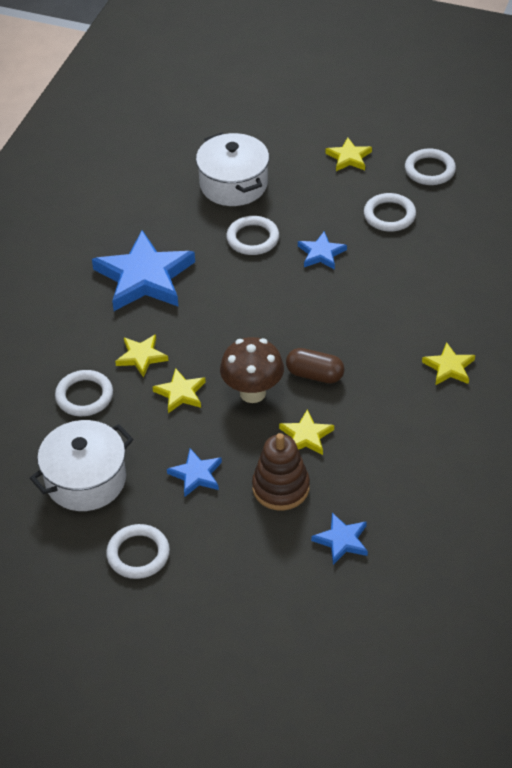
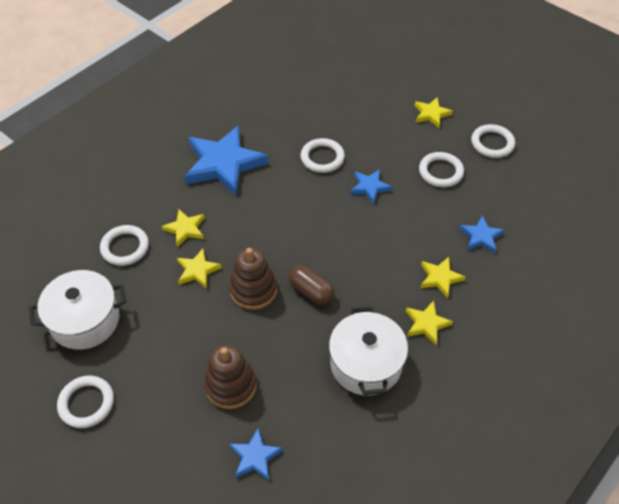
camera: 20 degrees right, 5 degrees up
blue star [167,448,222,497] -> blue star moved to [459,215,505,253]
white pot [196,132,269,206] -> white pot moved to [329,307,408,396]
brown mushroom [220,337,284,403] -> brown stacking toy [229,248,277,310]
yellow star [279,410,334,455] -> yellow star moved to [420,257,466,298]

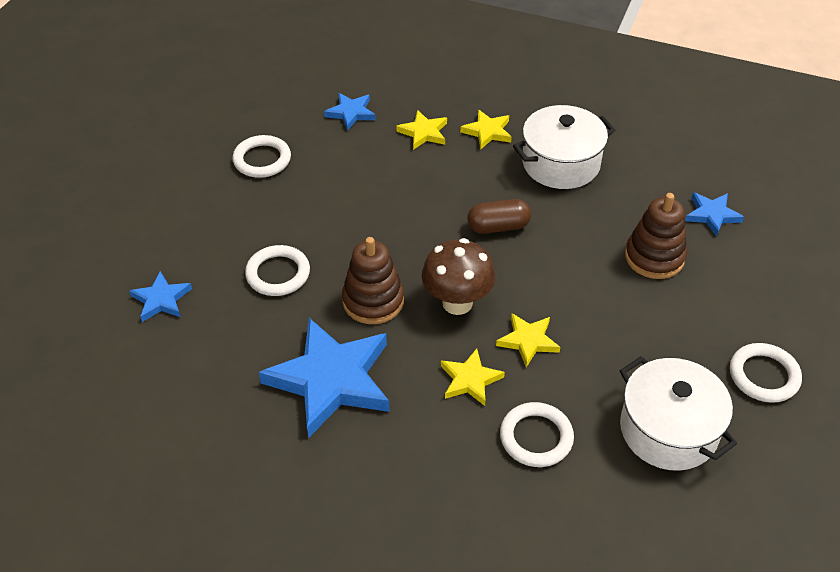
camera: 110 degrees left, 5 degrees down
brown stacking toy [229,248,277,310] -> brown stacking toy moved to [342,237,404,324]
brown capsule [288,265,335,305] -> brown capsule turned 60 degrees clockwise [467,199,531,234]
blue star [350,169,392,204] -> blue star moved to [129,271,192,322]
yellow star [414,97,453,128] -> none
white ring [471,124,515,158] -> none
none -> brown mushroom [422,238,496,315]

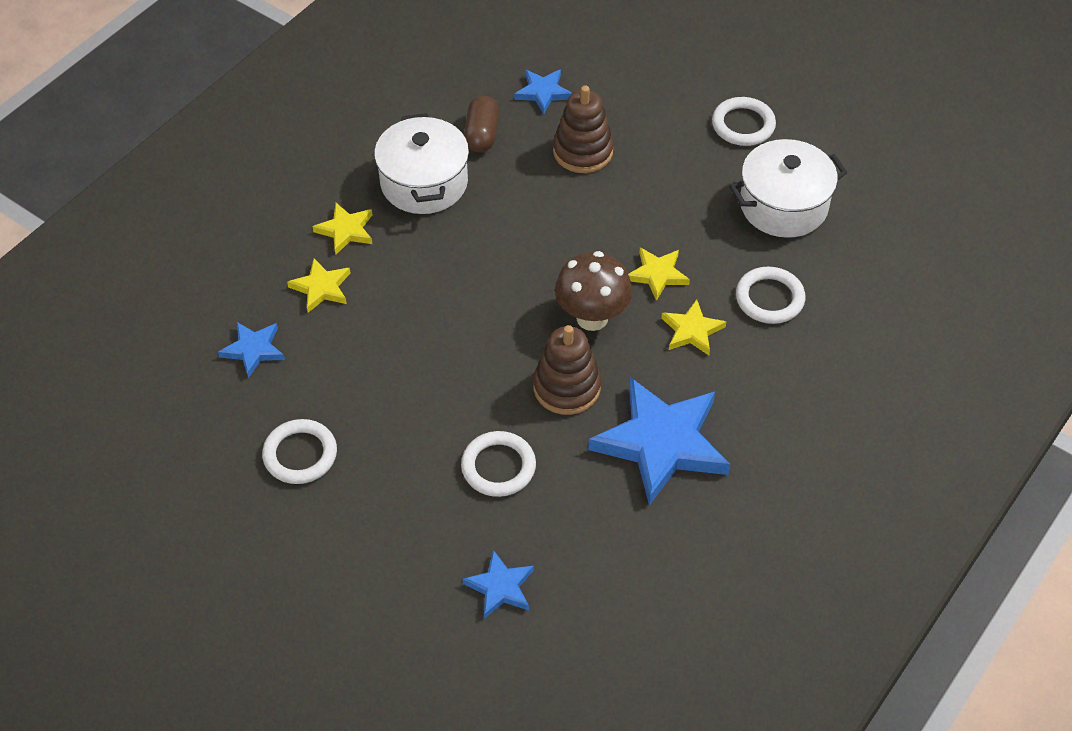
camera: 75 degrees left, 5 degrees up
brown capsule [467,199,531,234] -> brown capsule moved to [464,96,499,152]

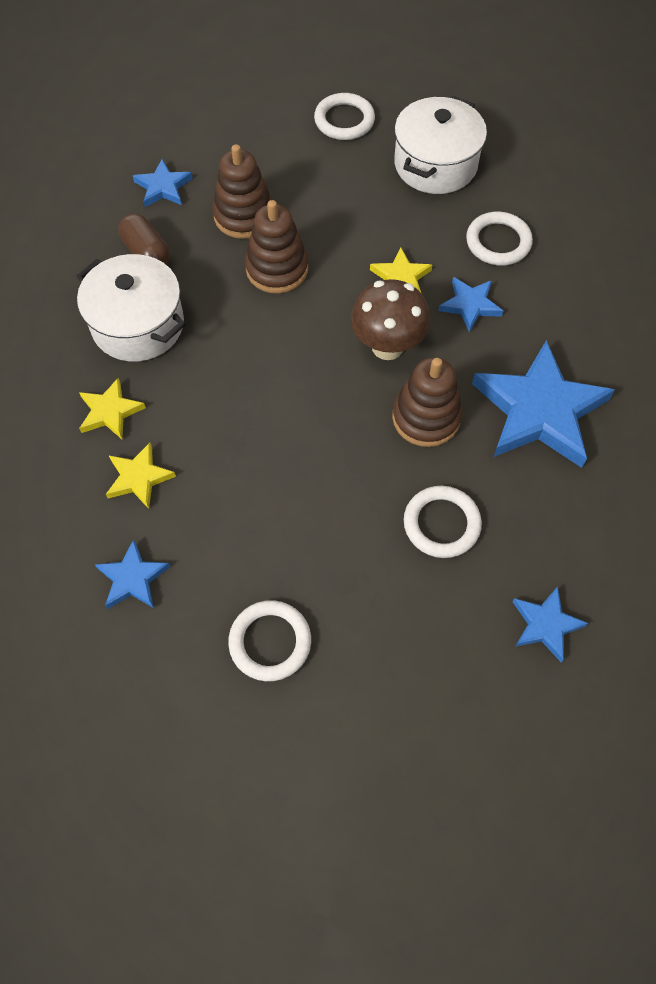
camera: 40 degrees left, 10 degrees up
yellow star [661,299,726,355] -> blue star [438,277,503,332]
none -> brown stacking toy [245,200,308,293]

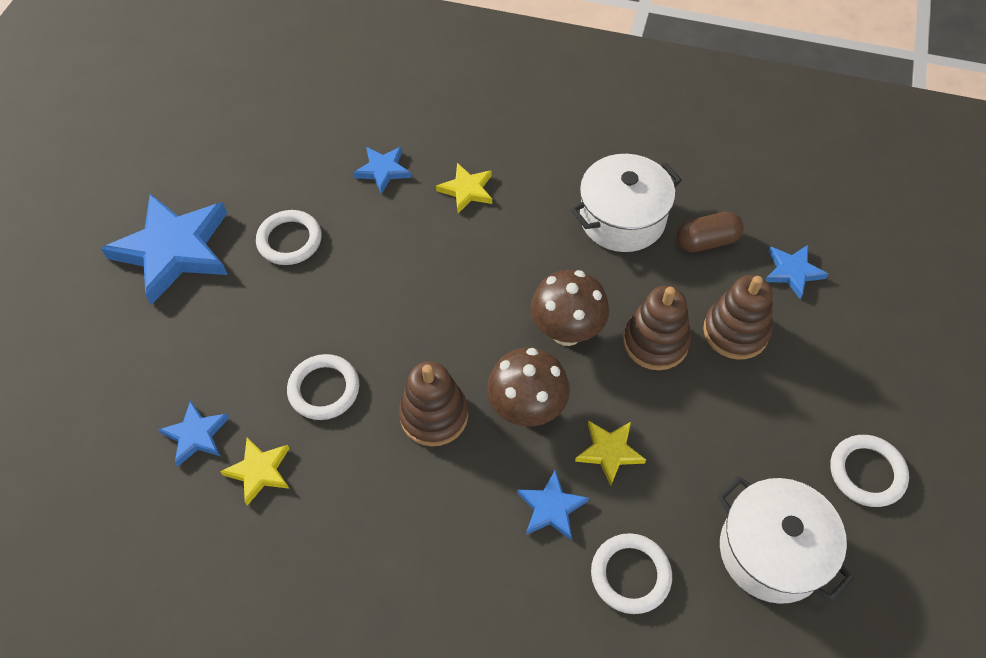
camera: 110 degrees right, 5 degrees down
yellow star [79,377,146,439] -> yellow star moved to [220,437,290,506]
blue star [472,340,615,468] -> blue star moved to [101,194,228,305]
none -> brown mushroom [530,270,609,346]

